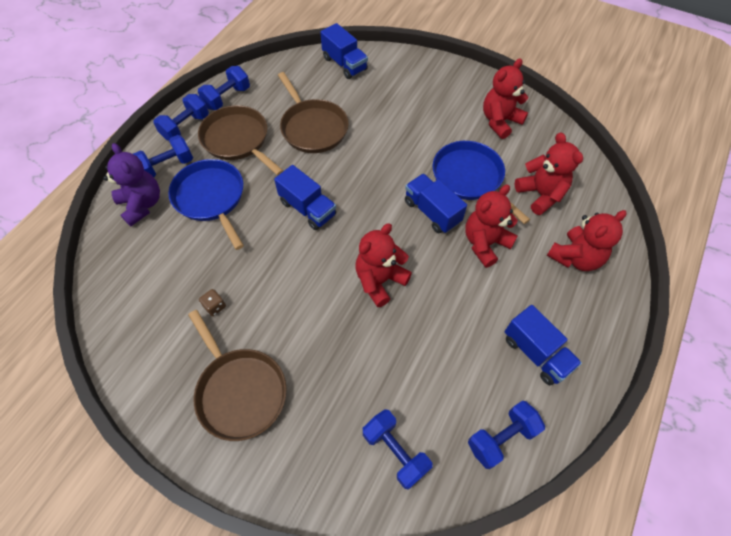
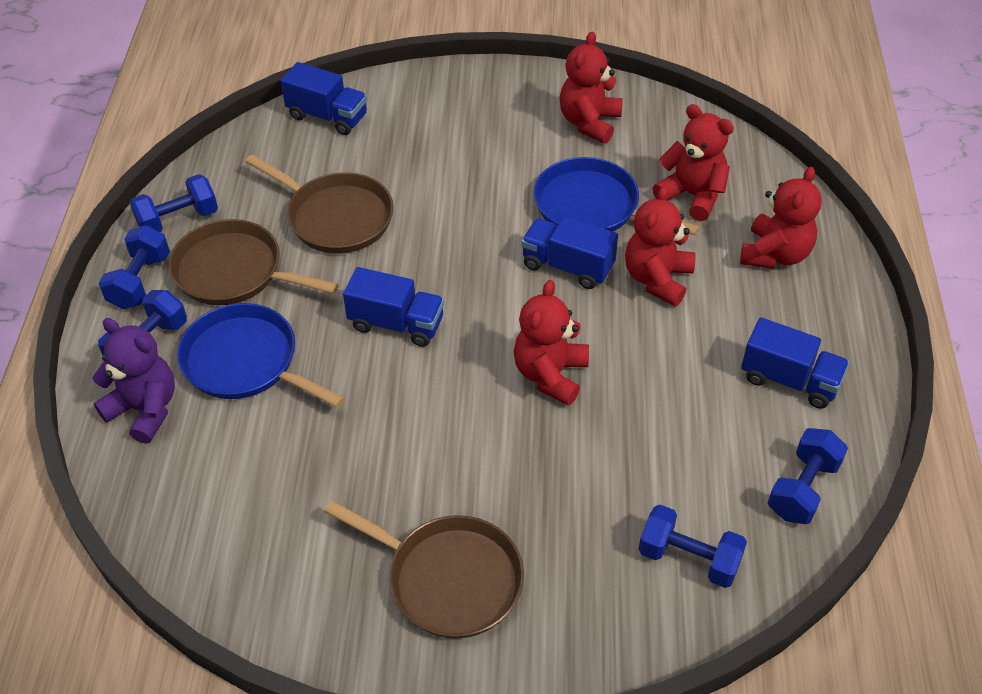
camera: 25 degrees left, 10 degrees down
blue dumbbell [198,66,250,110] -> blue dumbbell turned 45 degrees clockwise [129,174,218,232]
brown dice [199,289,226,316] -> none

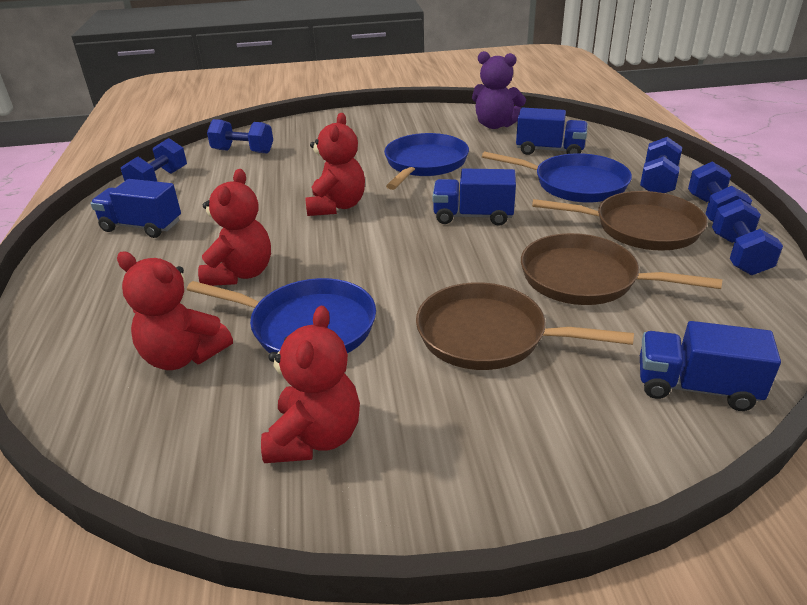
camera: 170 degrees right, 15 degrees down
purple teddy bear [92,318,175,444] -> purple teddy bear moved to [472,51,526,129]
blue dumbbell [129,174,218,232] -> blue dumbbell turned 45 degrees counterclockwise [712,199,783,275]
brown pan [325,500,524,639] -> brown pan moved to [416,282,634,370]
blue truck [521,216,618,289] -> blue truck moved to [516,108,588,155]
red teddy bear [740,167,822,269] -> none
none -> blue pan [384,133,469,190]

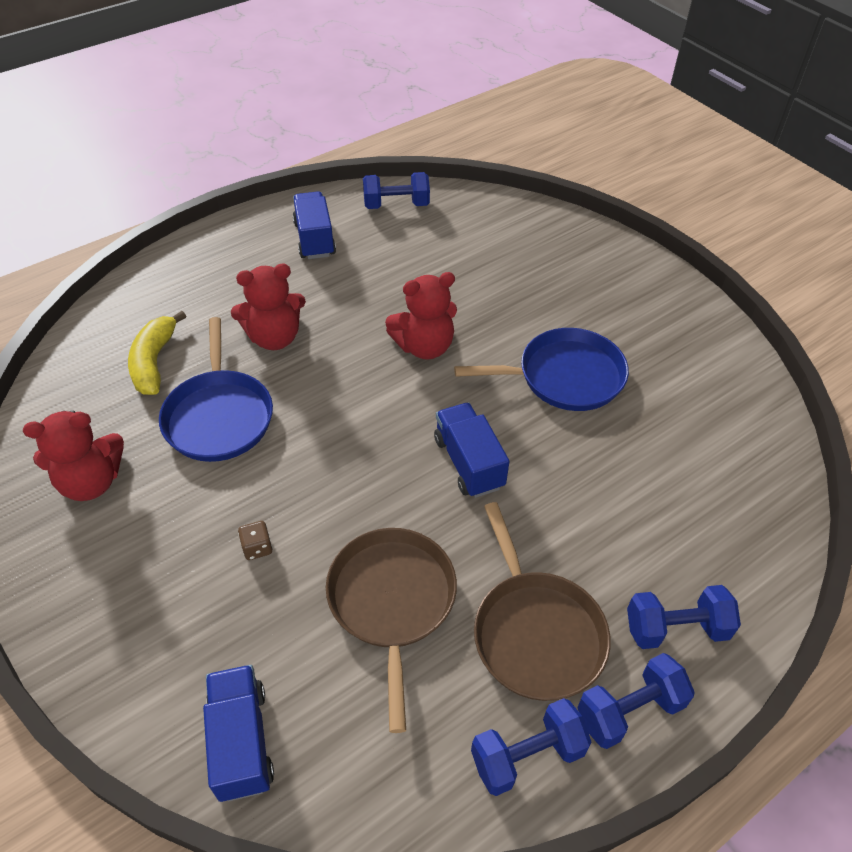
camera: 60 degrees right, 15 degrees up
red teddy bear [117,251,233,370] -> yellow banana [128,311,186,395]
blue dumbbell [207,119,273,154] -> none
brown pan [416,282,634,370] -> brown dice [238,521,272,560]
purple teddy bear [472,51,526,129] -> none
blue pan [482,151,632,203] -> none
blue truck [516,108,588,155] -> none

